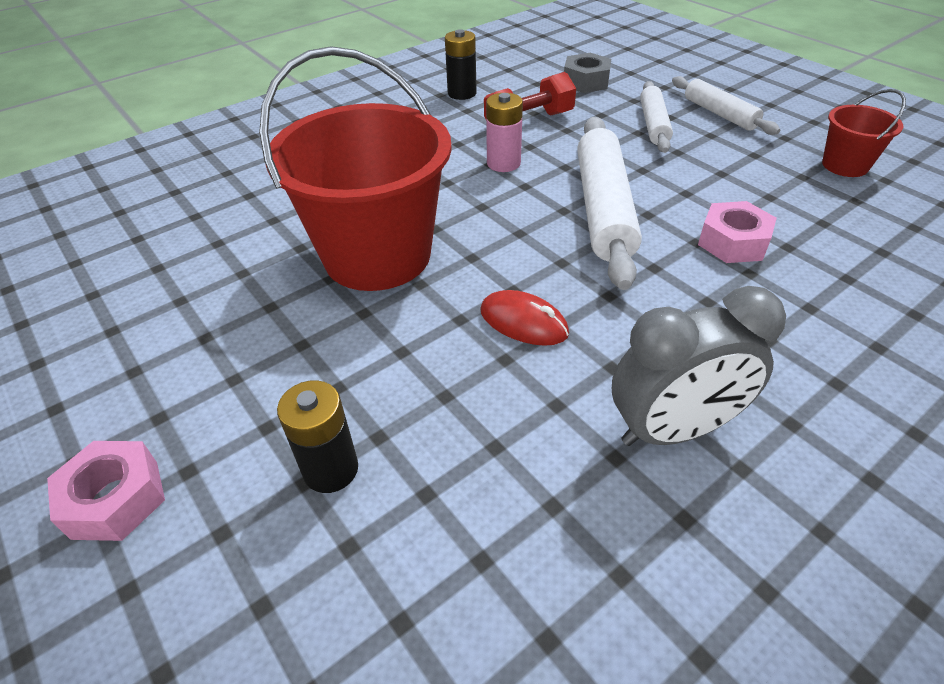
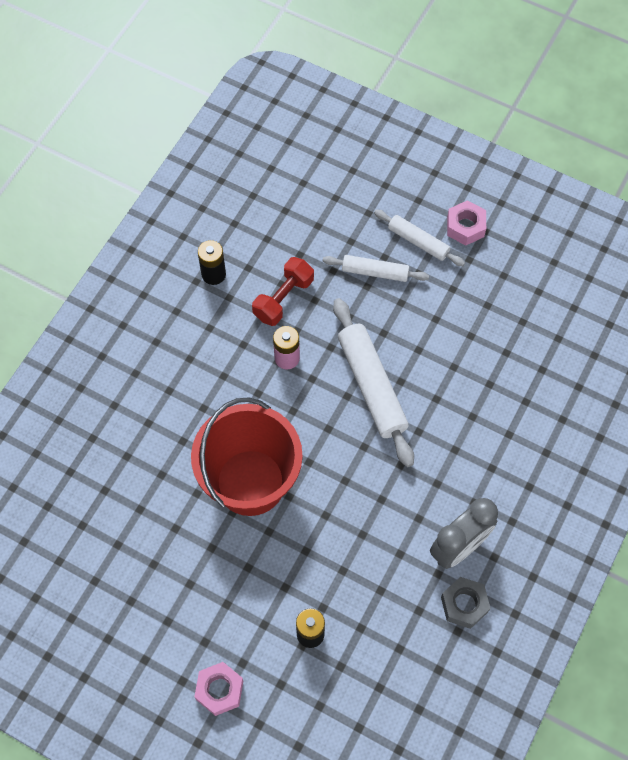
camera: 25 degrees left, 20 degrees up
red mouse [480,290,569,346] -> none
grey nut [564,53,611,93] -> grey nut moved to [441,577,490,629]
white rolling pin [640,81,673,153] -> white rolling pin turned 60 degrees counterclockwise [323,255,429,282]
pink nut [698,201,777,263] -> pink nut moved to [447,200,486,246]
red bucket [822,89,906,177] -> none

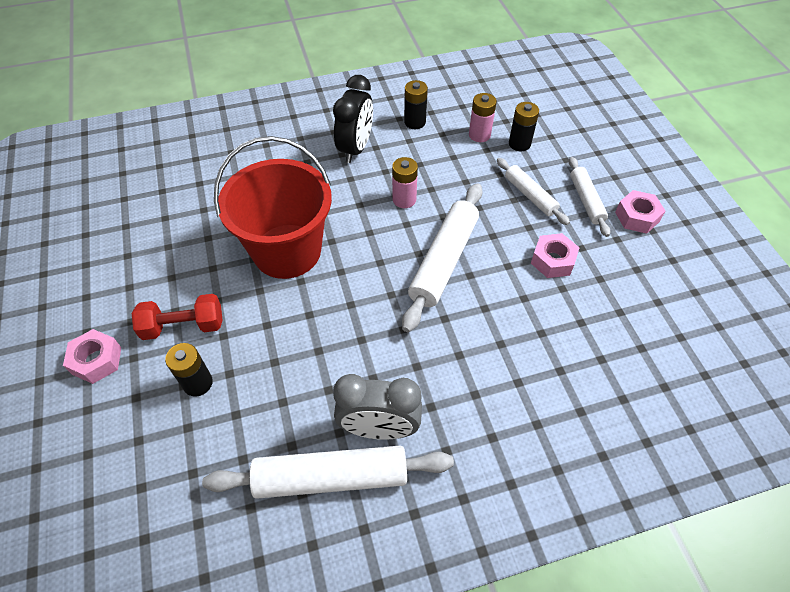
camera: 45 degrees right, 10 degrees down
red dumbbell [252,257,314,326] -> red dumbbell moved to [132,294,222,340]
grey nut [441,577,490,629] -> white rolling pin [202,446,454,499]
none -> black clock [333,75,373,163]
none -> pink battery [469,93,497,142]
none -> black battery [509,102,539,151]
none -> pink nut [531,233,579,278]

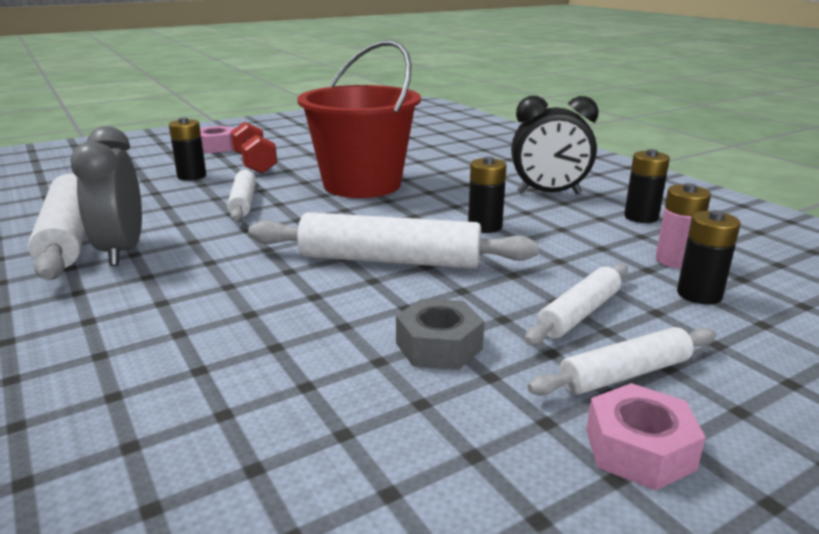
camera: 75 degrees right, 30 degrees down
pink battery [392,157,418,208] -> black battery [468,156,507,233]
pink nut [531,233,579,278] -> grey nut [396,298,484,370]
none -> white rolling pin [227,168,256,221]

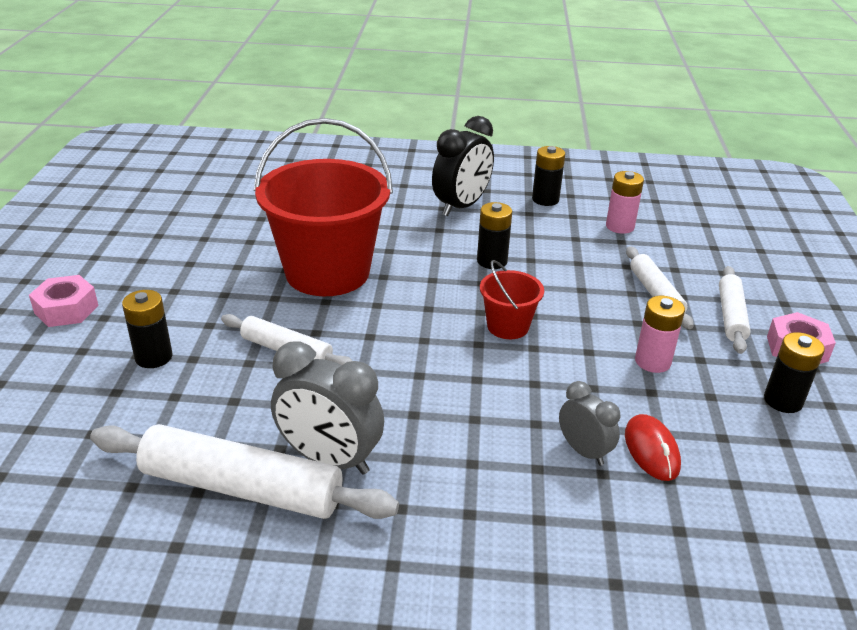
camera: 55 degrees left, 10 degrees up
red dumbbell [231,122,277,174] -> none
white rolling pin [248,212,539,269] -> red bucket [480,260,544,339]
grey nut [396,298,484,370] -> pink battery [635,296,685,373]
black battery [677,210,741,305] -> black battery moved to [764,332,825,413]
none -> grey clock [559,381,621,466]
none -> red mouse [625,414,681,481]

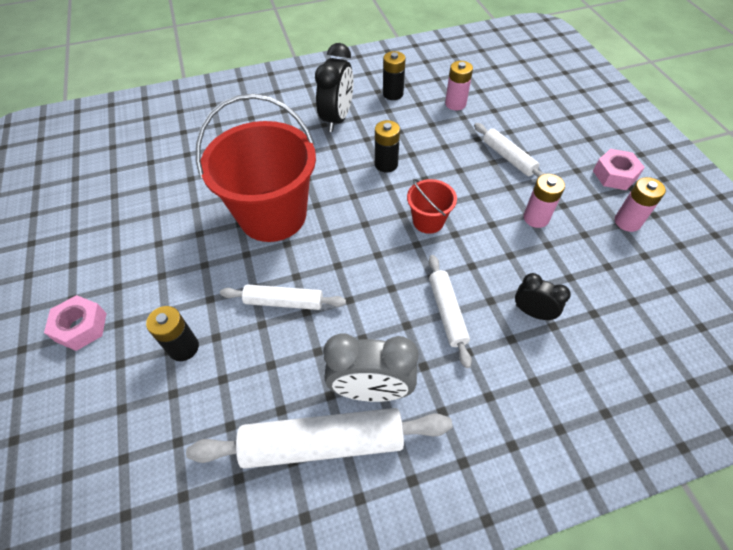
camera: 20 degrees left, 20 degrees up
grey clock [559,381,621,466] -> black clock [515,273,571,321]
red mouse [625,414,681,481] -> none
white rolling pin [719,266,751,354] -> white rolling pin moved to [429,255,472,368]
black battery [764,332,825,413] -> pink battery [615,177,666,232]

